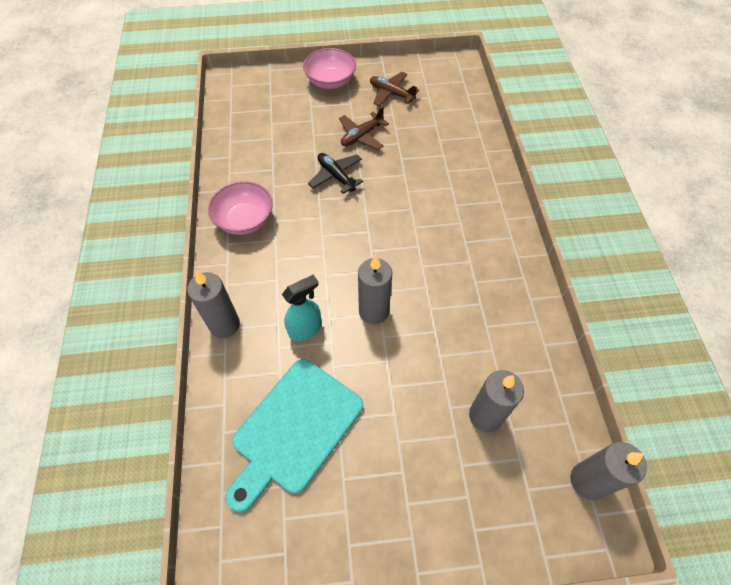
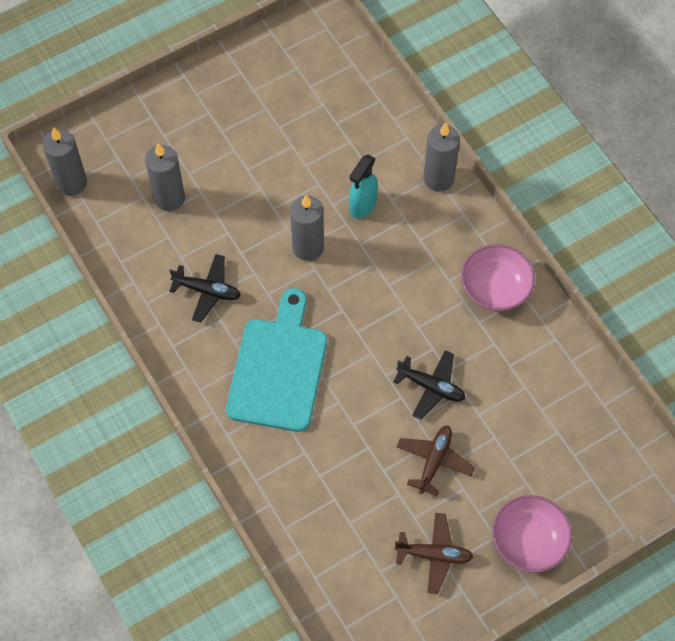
camera: 155 degrees right, 5 degrees up
turquoise cutting board [225,359,363,512] -> turquoise cutting board moved to [226,288,327,432]
none -> black plane [169,254,241,323]

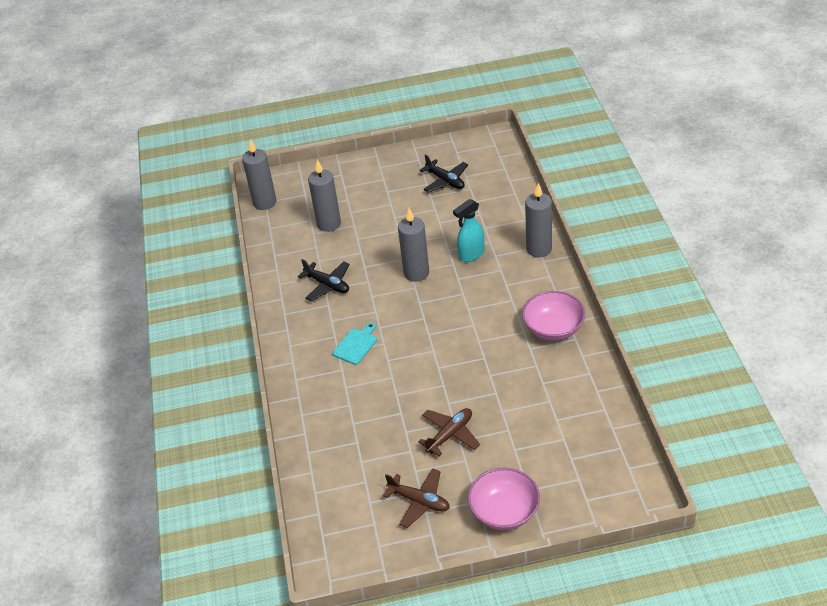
camera: 25 degrees right, 20 degrees down
turquoise cutting board [226,288,327,432] -> turquoise cutting board [333,322,377,365], size x0.44
black plane [393,350,466,420] -> black plane moved to [419,154,468,193]

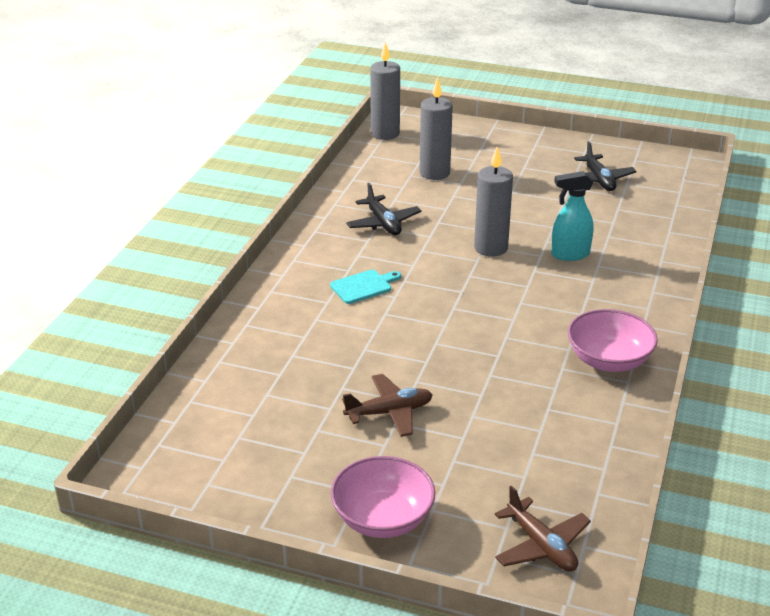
camera: 25 degrees right, 10 degrees down
brown plane [383,468,450,528] -> brown plane moved to [495,486,591,571]
grey candle [525,183,552,257] -> none

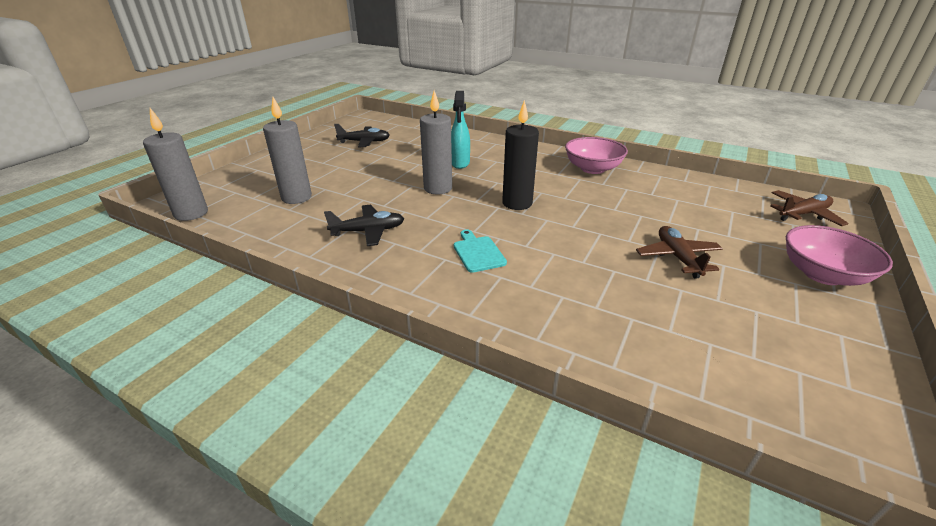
camera: 80 degrees left, 0 degrees up
none -> black candle [502,100,539,210]

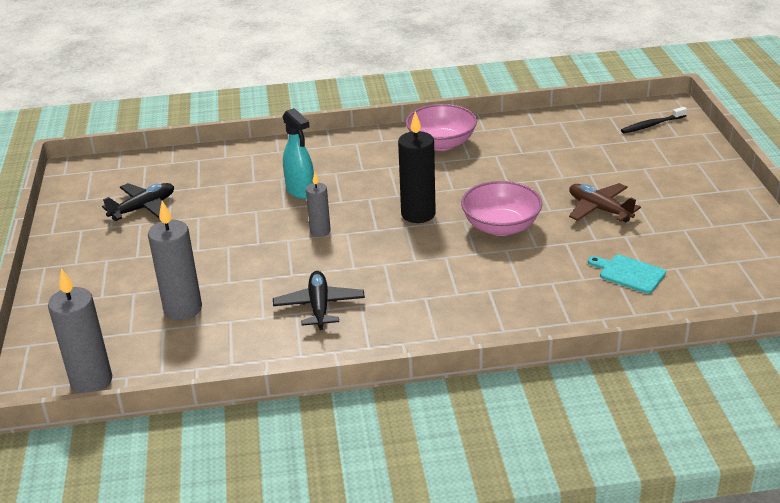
camera: 35 degrees left, 0 degrees up
black plane [324,205,404,246] -> black plane turned 45 degrees counterclockwise [273,271,365,330]
grey candle [420,90,452,194] -> grey candle [306,173,331,237], size x0.59
turquoise cutting board [454,229,507,273] -> turquoise cutting board moved to [588,255,666,294]
brown plane [770,190,849,226] -> black toothbrush [621,107,687,133]
pink bowl [786,225,893,286] -> pink bowl moved to [461,181,542,236]

